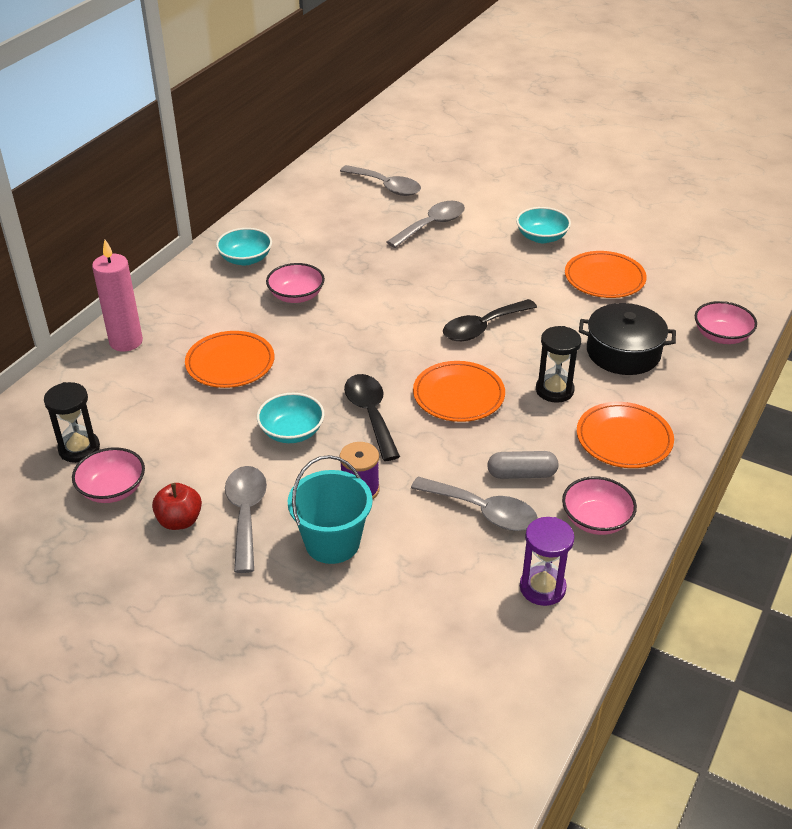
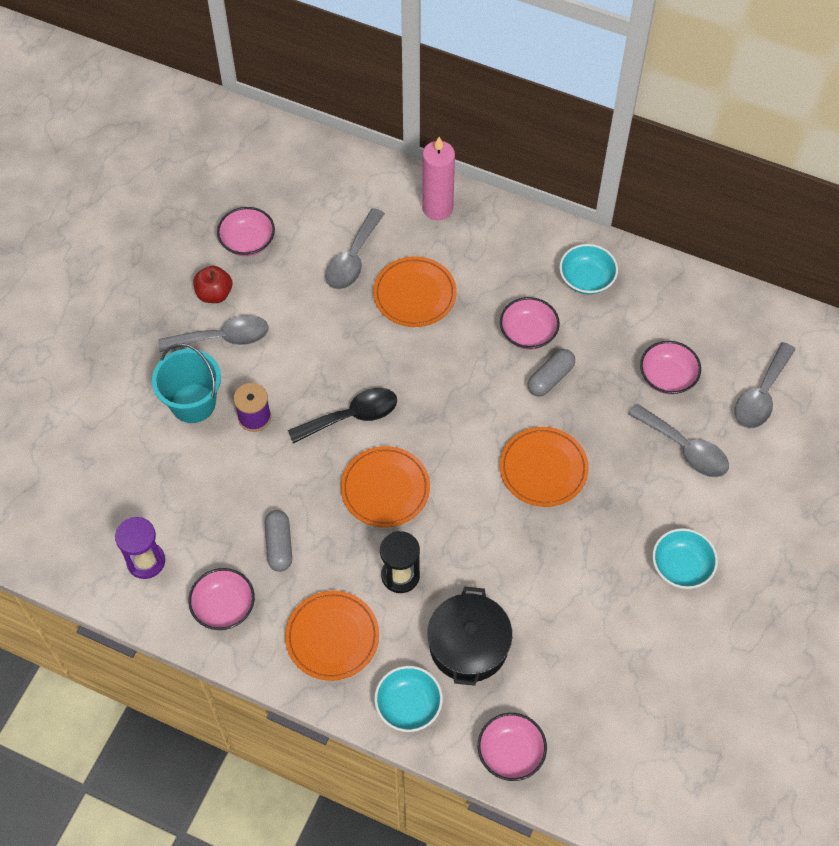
camera: 85 degrees right, 20 degrees up
black hourglass [44,382,100,463] -> none
turquoise bowl [257,393,325,443] -> turquoise bowl moved to [374,666,443,732]
grey spoon [411,477,538,531] -> grey spoon moved to [325,208,385,290]
black spoon [443,299,537,341] -> none
orange plate [565,251,647,298] -> orange plate moved to [500,427,589,507]
none -> grey capsule [528,349,575,396]
none -> pink bowl [640,341,701,395]

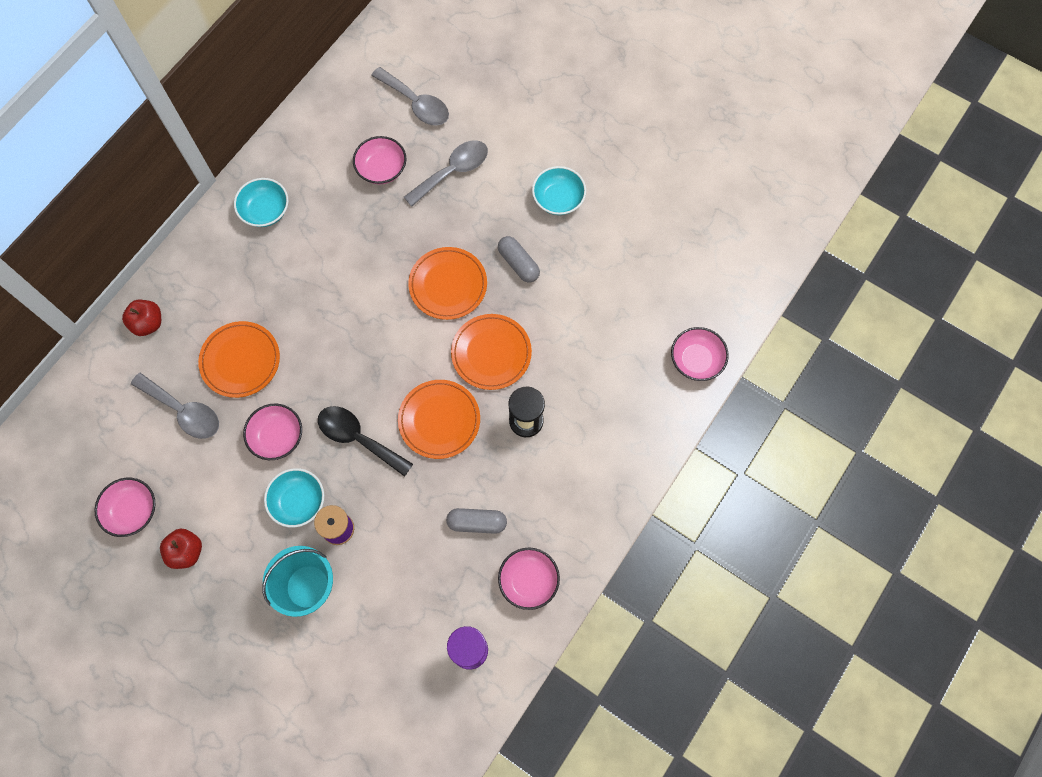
camera: 80 degrees left, 10 degrees up
grey spoon [158,315,269,352] -> none
orange plate [285,591,379,681] -> orange plate moved to [451,314,532,390]
black spoon [288,388,397,443] -> black spoon turned 45 degrees counterclockwise [318,406,413,477]
turquoise bowl [374,666,443,732] -> turquoise bowl moved to [264,468,324,528]
pink candle [422,137,455,220] -> red apple [122,300,161,336]
black pot [427,587,512,686] -> none
pink bowl [500,297,560,350] -> pink bowl moved to [243,404,302,460]
grey capsule [528,349,575,396] -> grey capsule moved to [498,236,540,283]

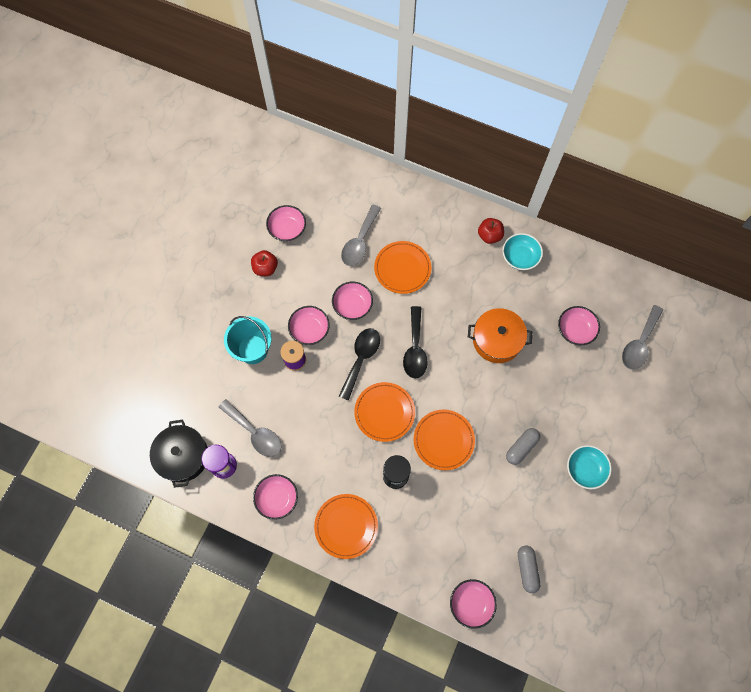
camera: 80 degrees right, 0 degrees up
red apple [122,300,161,336] -> red apple moved to [478,218,504,244]
turquoise bowl [264,468,324,528] -> pink bowl [288,306,330,345]
grey spoon [404,140,488,207] -> grey spoon moved to [219,399,282,457]
orange plate [408,247,487,320] -> orange plate moved to [314,494,378,559]
grey capsule [446,508,507,534] -> grey capsule moved to [518,546,541,593]
none -> black pot [150,420,208,488]
none -> black spoon [403,306,428,379]
none -> orange pot [468,308,532,363]

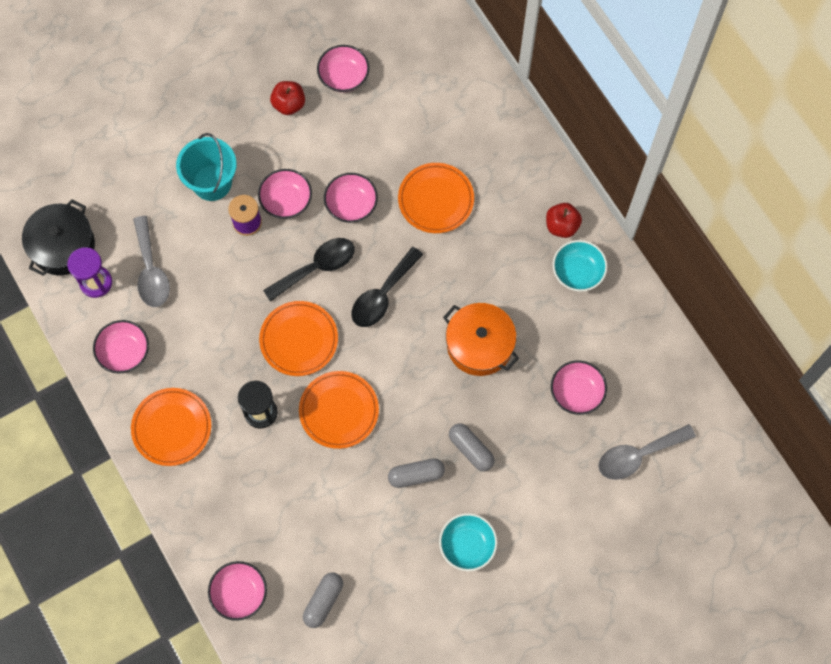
camera: 35 degrees right, 0 degrees up
grey spoon [341,205,381,266] -> none
none -> grey capsule [449,423,495,471]

